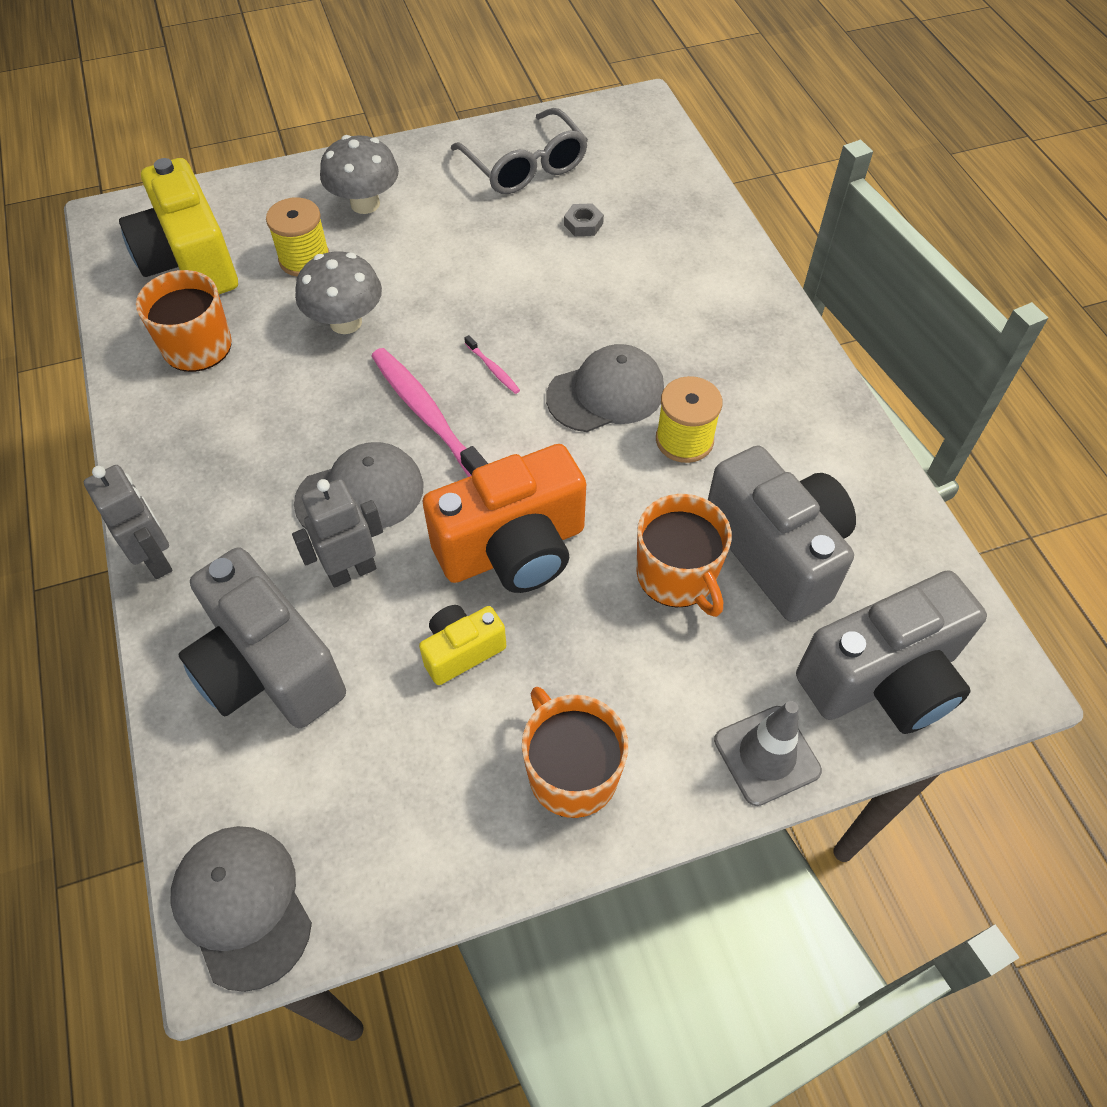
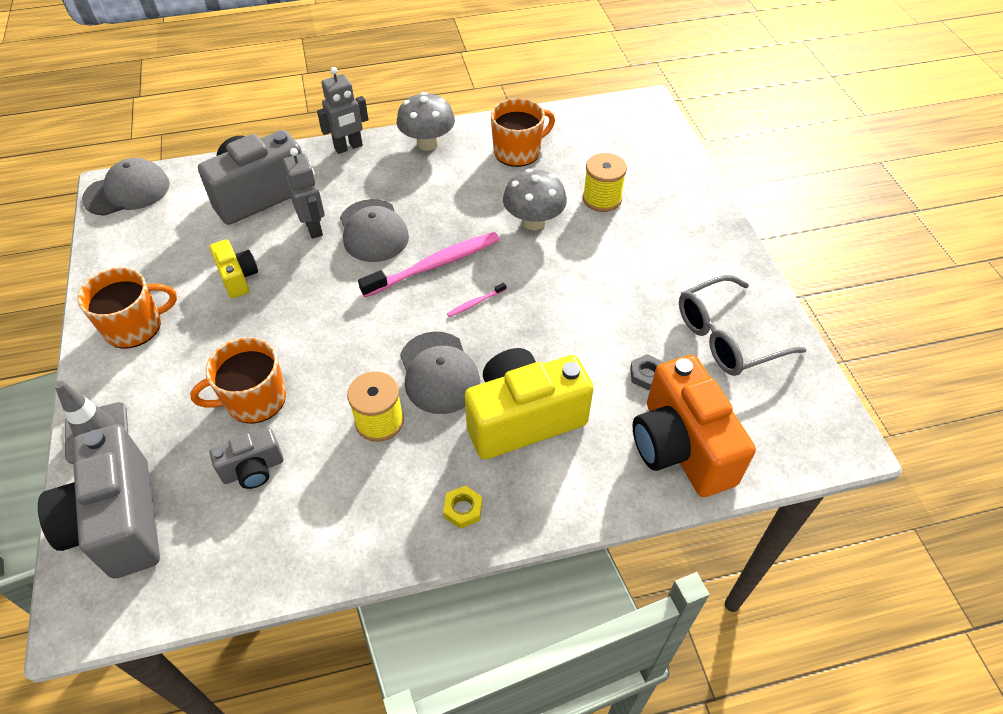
camera: 95 degrees right, 5 degrees down
yellow camera [119,158,238,294] -> yellow camera moved to [465,348,594,460]
grey mushroom [320,135,399,214] -> grey mushroom moved to [397,92,455,151]
orange camera [423,444,586,593] -> orange camera moved to [632,355,756,497]
grey camera [708,446,856,622] -> grey camera [209,428,283,489], size x0.51
none -> yellow nut [443,485,482,529]

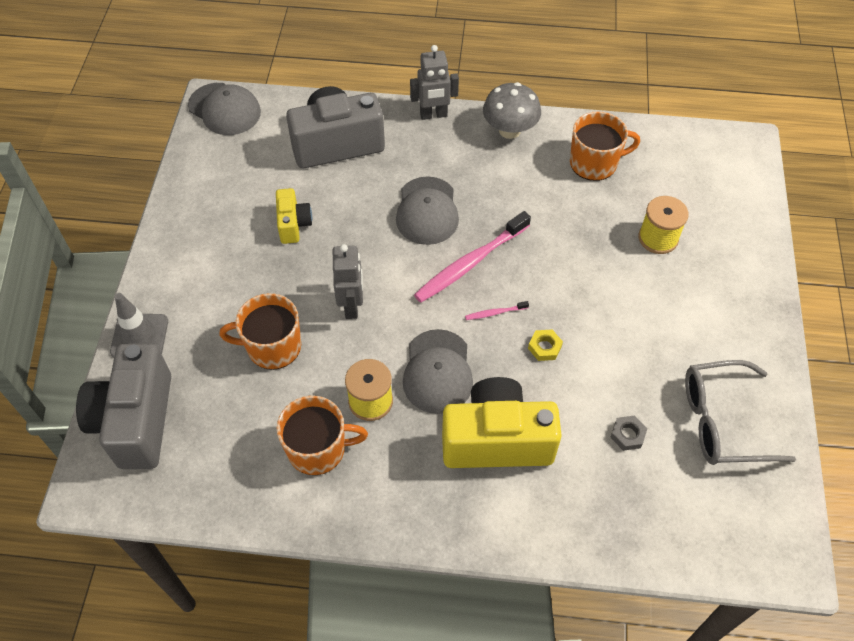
camera: 20 degrees right, 5 degrees up
orange mug [77,267,177,348] -> orange mug moved to [276,395,368,475]
grey cap [82,158,170,216] -> grey cap turned 45 degrees clockwise [188,83,261,135]
grey camera [209,428,283,489] -> none
grey robot [283,148,325,239] -> grey robot moved to [333,244,363,319]
pink toothbrush [358,232,500,297] -> pink toothbrush turned 150 degrees clockwise [414,211,531,303]
yellow nut [443,485,482,529] -> yellow nut moved to [528,329,563,361]
grey mushroom [503,169,567,230] -> none
orange camera [632,355,756,497] -> none

